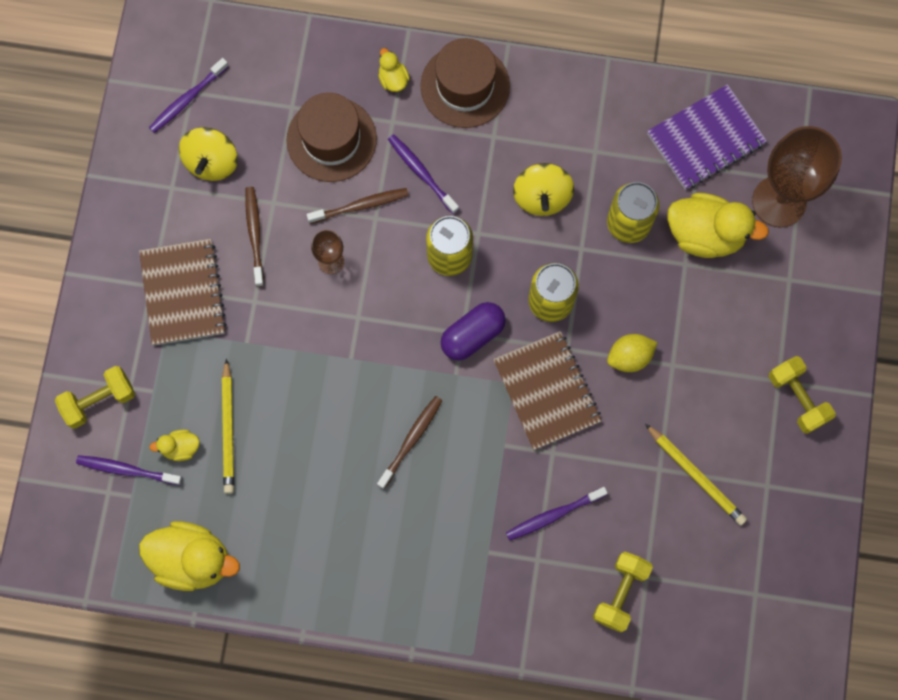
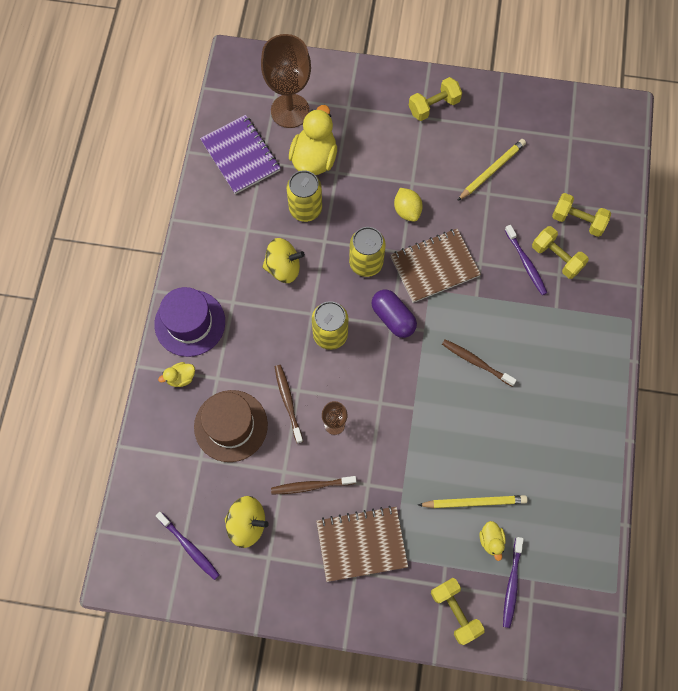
camera: 90 degrees left, 5 degrees down
yellow duck [139,521,240,591] -> none
purple toothbrush [388,134,459,214] -> none
brown hat [420,38,510,128] -> purple hat [154,287,225,357]
none -> yellow dumbbell [532,226,589,279]

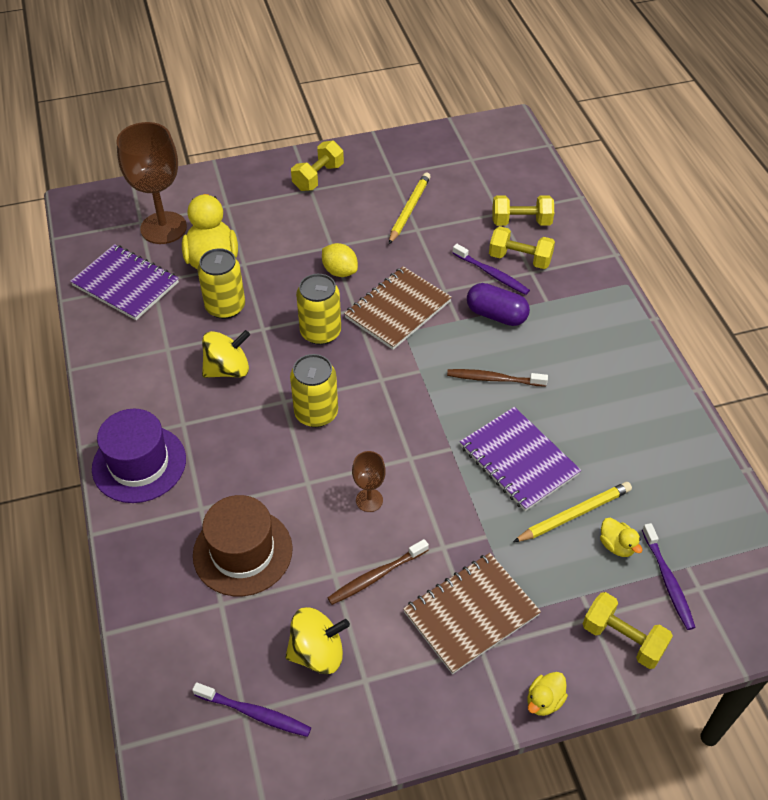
camera: 25 degrees left, 20 degrees down
yellow duck [158,362,195,387] -> yellow duck moved to [528,672,568,716]
brown toothbrush [275,365,303,444] -> none
purple capsule [371,290,417,338] -> purple capsule moved to [467,283,530,326]
none -> purple notebook [460,407,581,511]

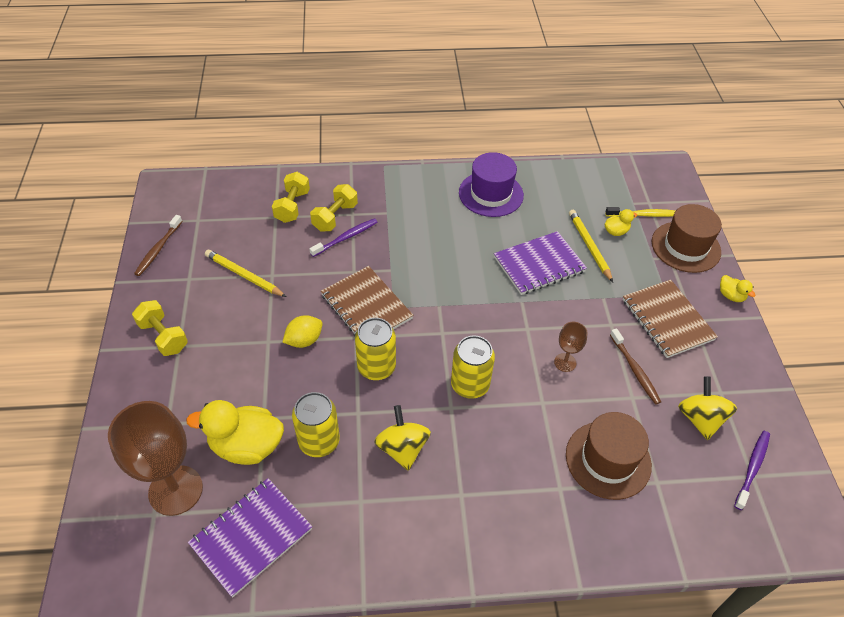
camera: 80 degrees left, 0 degrees up
purple hat [92,409,186,503] -> purple hat moved to [459,152,524,217]
brown toothbrush [447,369,548,387] -> brown toothbrush moved to [134,215,182,276]
purple capsule [467,283,530,326] -> none
yellow dumbbell [583,592,673,669] -> brown hat [652,204,722,273]
purple toothbrush [642,523,696,630] -> yellow toothbrush [605,207,676,217]

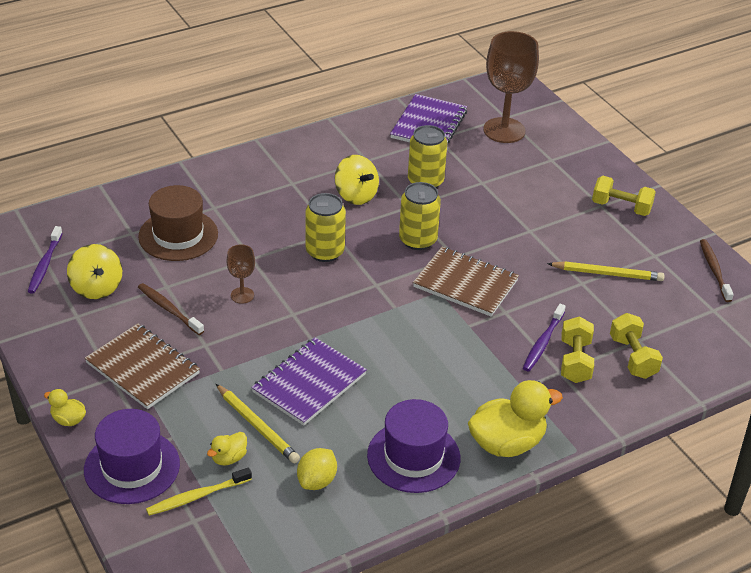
camera: 155 degrees right, 10 degrees down
yellow duck [186,400,284,465] -> yellow duck moved to [468,380,563,457]
yellow lemon [282,315,322,348] -> yellow lemon moved to [297,448,337,490]
brown hat [652,204,722,273] -> purple hat [84,409,180,504]

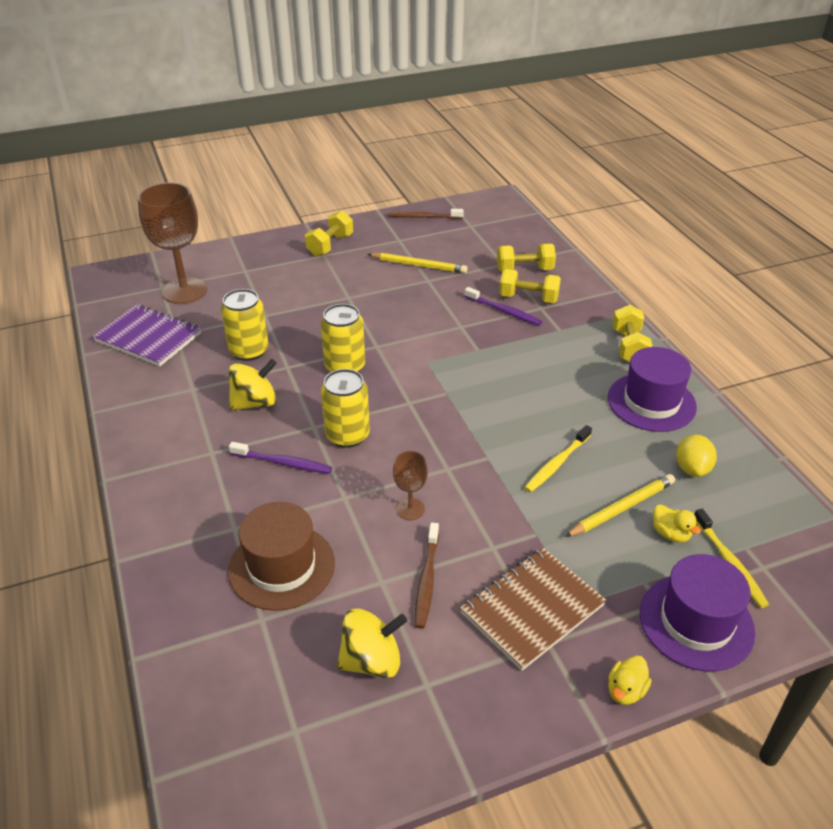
camera: 80 degrees left, 0 degrees up
purple toothbrush [28,226,63,294] -> purple toothbrush moved to [229,442,332,474]
brown toothbrush [138,283,204,335] -> brown toothbrush turned 45 degrees counterclockwise [415,523,439,629]
purple notebook [251,338,367,426] -> yellow toothbrush [524,425,592,493]
yellow lemon [297,448,337,490] -> yellow lemon turned 60 degrees clockwise [676,435,717,477]
brown notebook [413,247,519,317] -> none
yellow duck [468,380,563,457] -> yellow dumbbell [612,305,652,362]
yellow pencil [547,261,665,281] -> yellow pencil turned 90 degrees clockwise [367,253,468,273]

